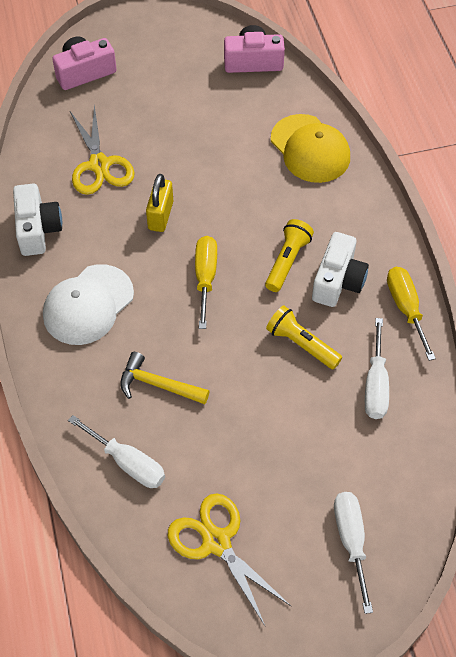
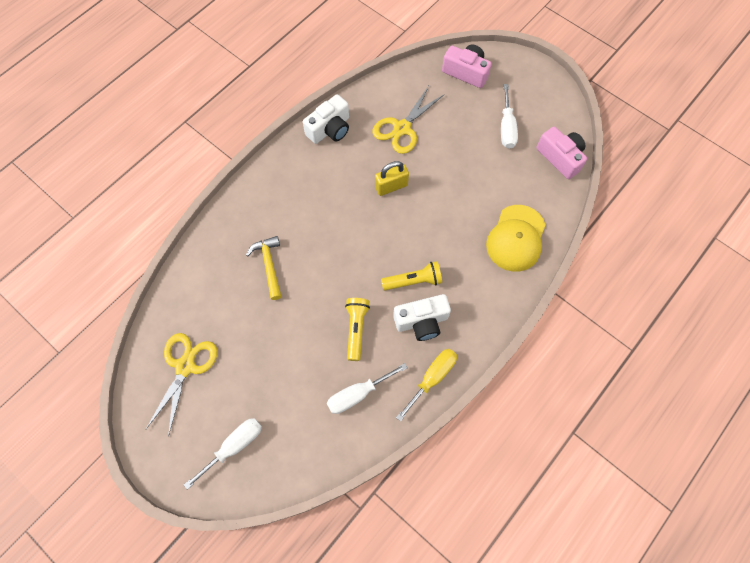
camera: 55 degrees right, 10 degrees up
white cap [43,264,134,345] -> none
white screwdriver [68,415,165,488] -> white screwdriver moved to [501,84,518,149]
yellow screwdriver [195,236,217,329] -> none

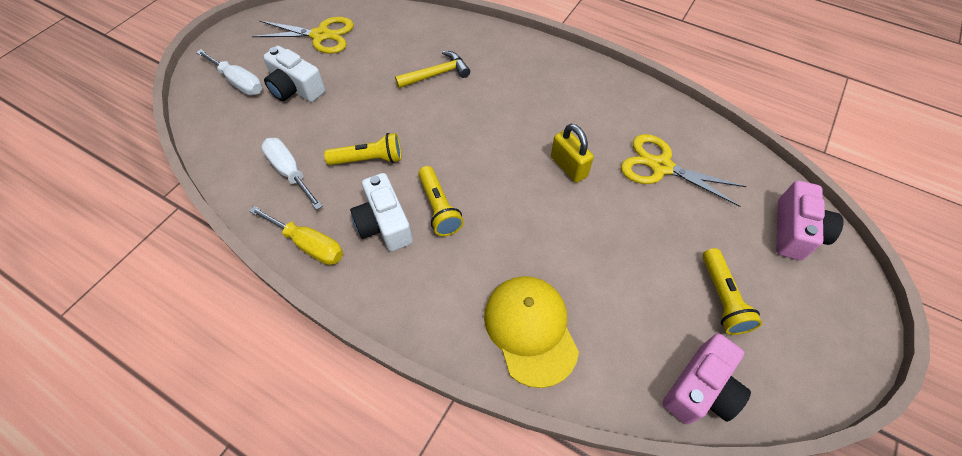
camera: 80 degrees right, 10 degrees down
white camera [303,94,349,144] -> white camera moved to [263,46,325,102]
yellow cap [486,205,546,272] -> yellow cap turned 60 degrees clockwise [484,276,579,388]
white screwdriver [501,84,518,149] -> yellow flashlight [703,248,762,335]

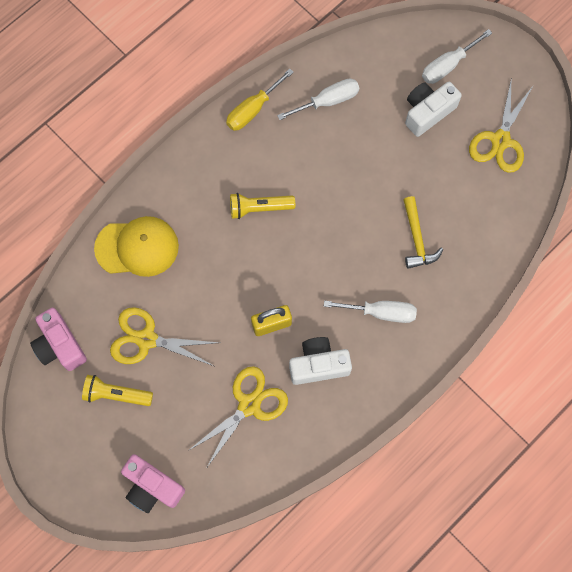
camera: 105 degrees right, 15 degrees up
yellow flashlight [324,133,401,165] -> none
white camera [350,173,413,251] -> white camera moved to [289,337,352,385]
none -> yellow scissors [110,307,220,366]
none -> white screwdriver [324,301,417,323]

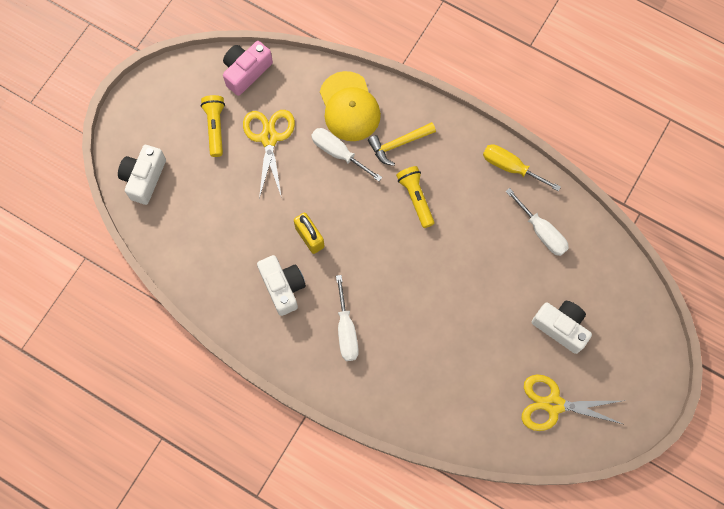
camera: 75 degrees right, 0 degrees up
pink camera [121,454,185,513] -> white camera [118,145,166,205]
yellow scissors [188,366,288,467] -> none
yellow hammer [403,196,443,269] -> yellow hammer moved to [368,122,436,166]
white screwdriver [422,29,492,84] -> white screwdriver moved to [311,128,382,181]

